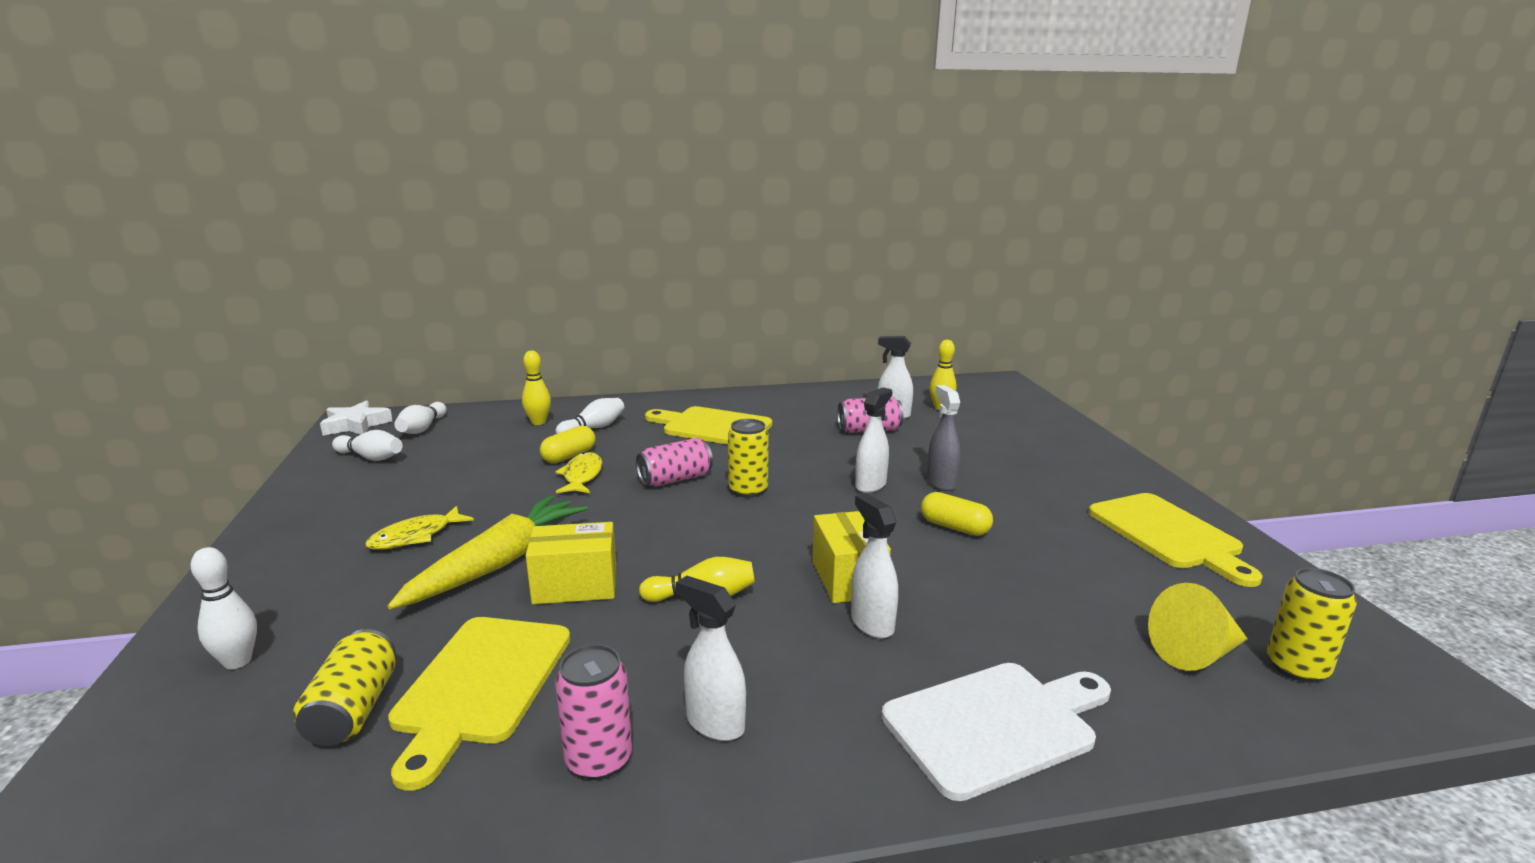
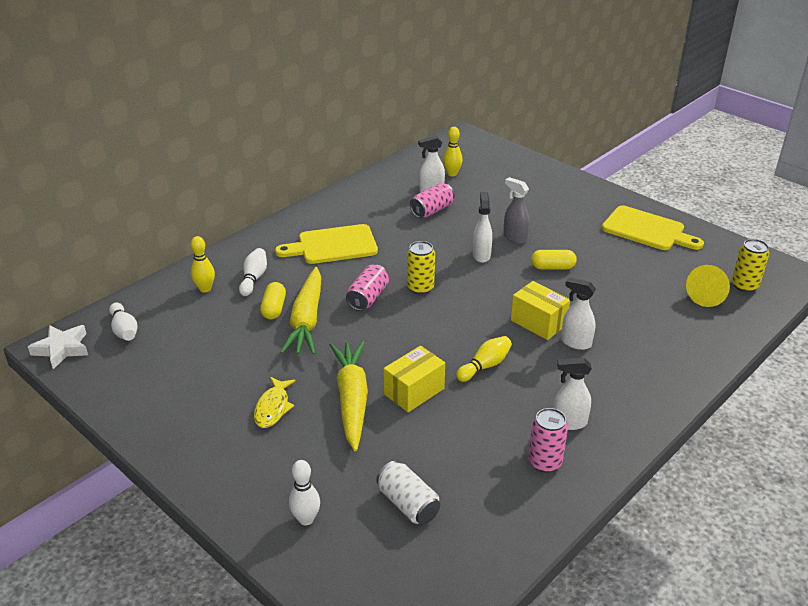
camera: 35 degrees left, 15 degrees up
yellow can [293,629,396,746] -> white can [376,461,440,524]
white bowling pin [332,430,403,461] -> none
yellow cutting board [388,617,570,791] -> none
yellow fish [555,452,602,493] -> yellow carrot [280,267,321,355]
white cutting board [882,663,1111,801] -> none

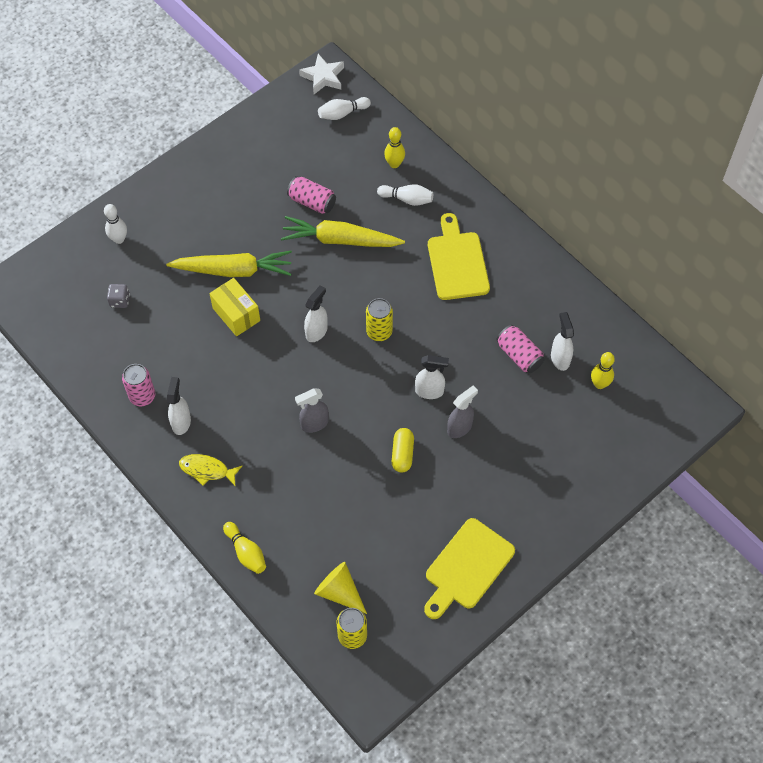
camera: 95 degrees right, 25 degrees up
yellow fish [254,377,295,428] -> yellow fish moved to [179,454,242,487]
yellow capsule [260,282,286,320] -> none
pink can [346,265,389,311] -> pink can moved to [287,176,336,214]
white can [376,461,440,524] -> grey dice [107,284,130,308]
yellow bowling pin [456,336,512,382] -> yellow bowling pin moved to [223,522,266,574]
yellow box [511,281,570,340] -> grey spray bottle [295,388,329,433]
white spray bottle [561,277,596,350] -> white spray bottle moved to [304,285,328,342]

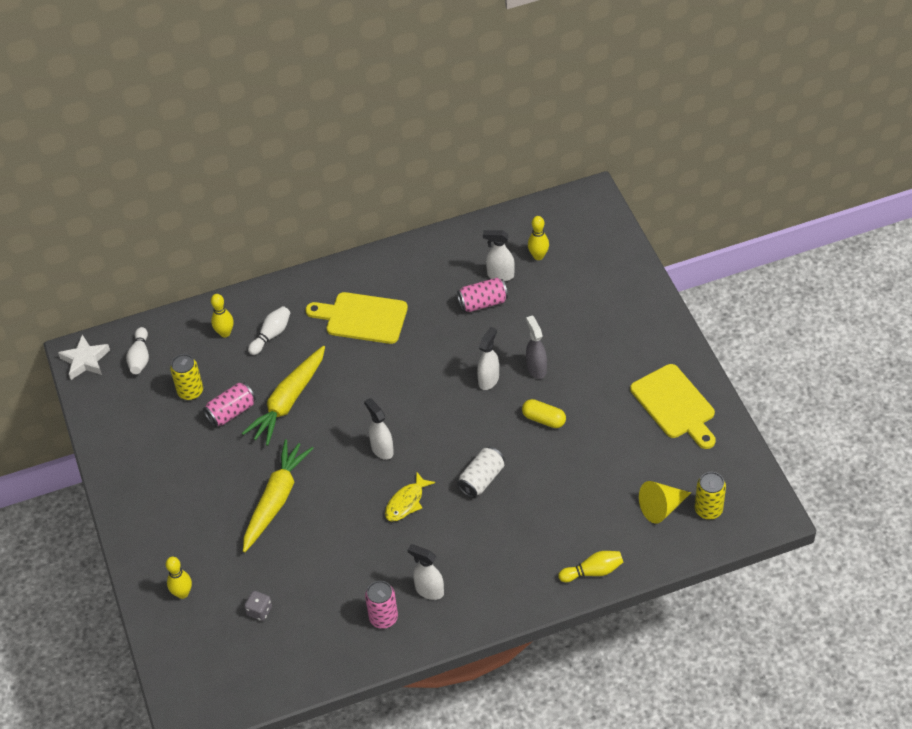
camera: 65 degrees left, 10 degrees down
white bowling pin [104,204,127,244] -> yellow bowling pin [166,557,192,599]
yellow fish [179,454,242,487] -> yellow fish moved to [385,472,435,522]
yellow box [209,278,260,336] -> none
grey spray bottle [295,388,329,433] -> white can [457,447,505,498]
yellow can [366,298,393,341] -> yellow can moved to [170,354,203,400]

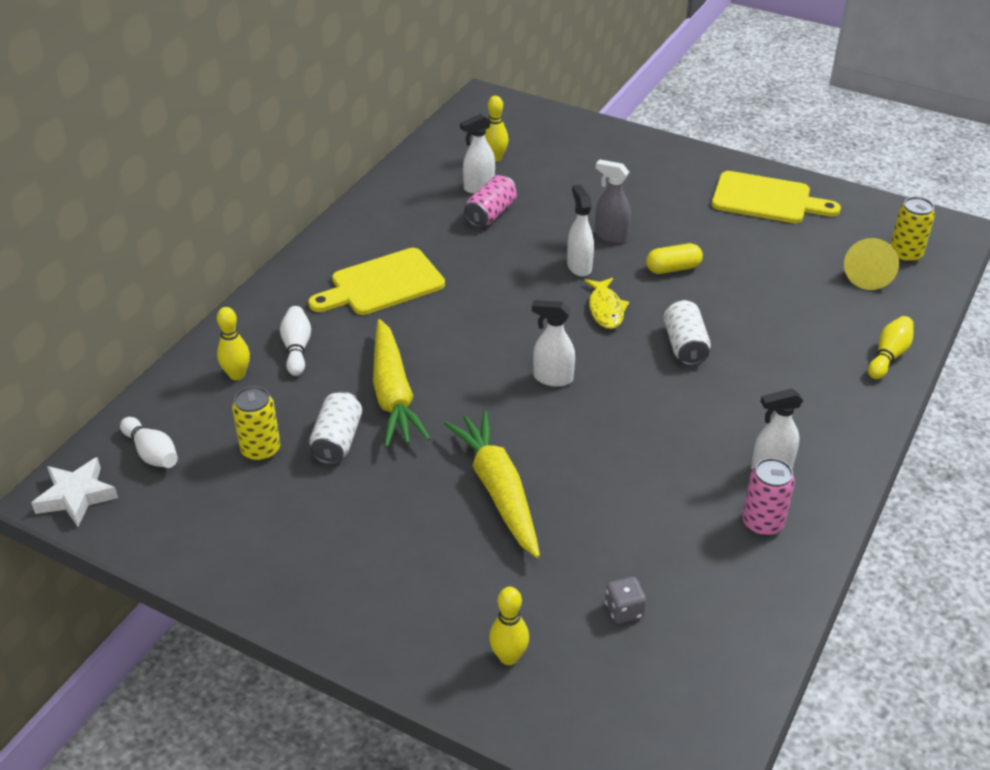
camera: 45 degrees left, 10 degrees down
pink can [203,383,256,427] -> white can [309,391,362,464]
yellow fish [385,472,435,522] -> yellow fish moved to [585,278,629,329]

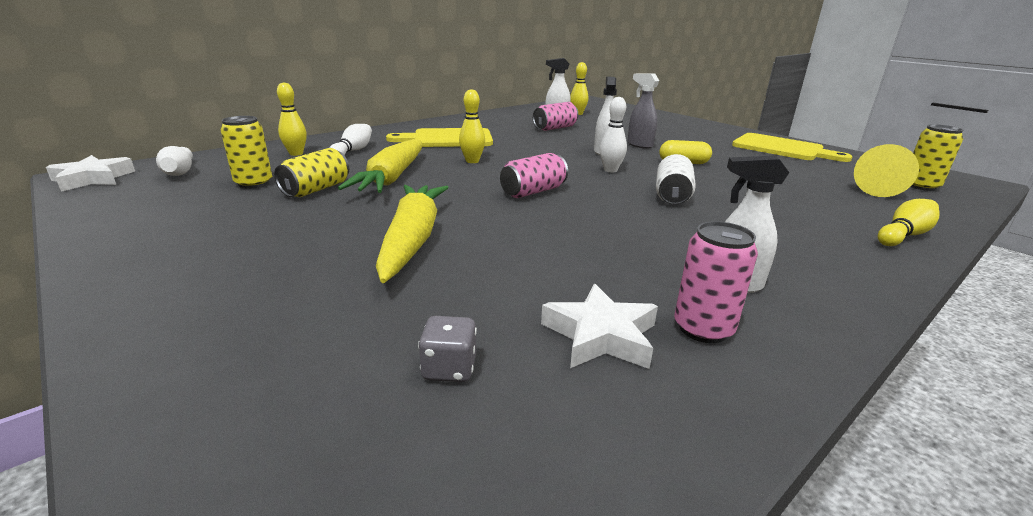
camera: 20 degrees right, 15 degrees down
white can [309,391,362,464] -> yellow can [274,148,349,197]
yellow bowling pin [489,587,529,665] -> yellow bowling pin moved to [459,89,485,163]
white spray bottle [532,300,575,387] -> pink can [500,153,568,198]
yellow fish [585,278,629,329] -> white bowling pin [599,97,627,173]
none -> white star [541,284,658,369]

